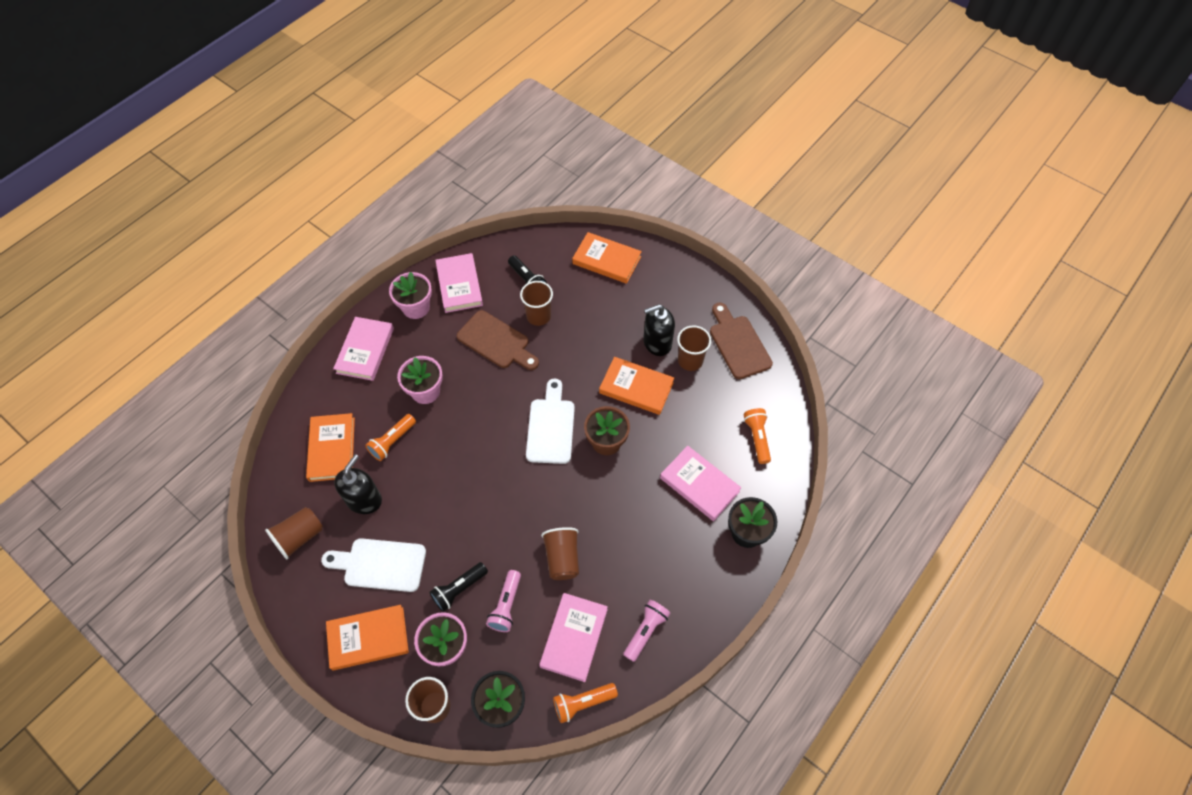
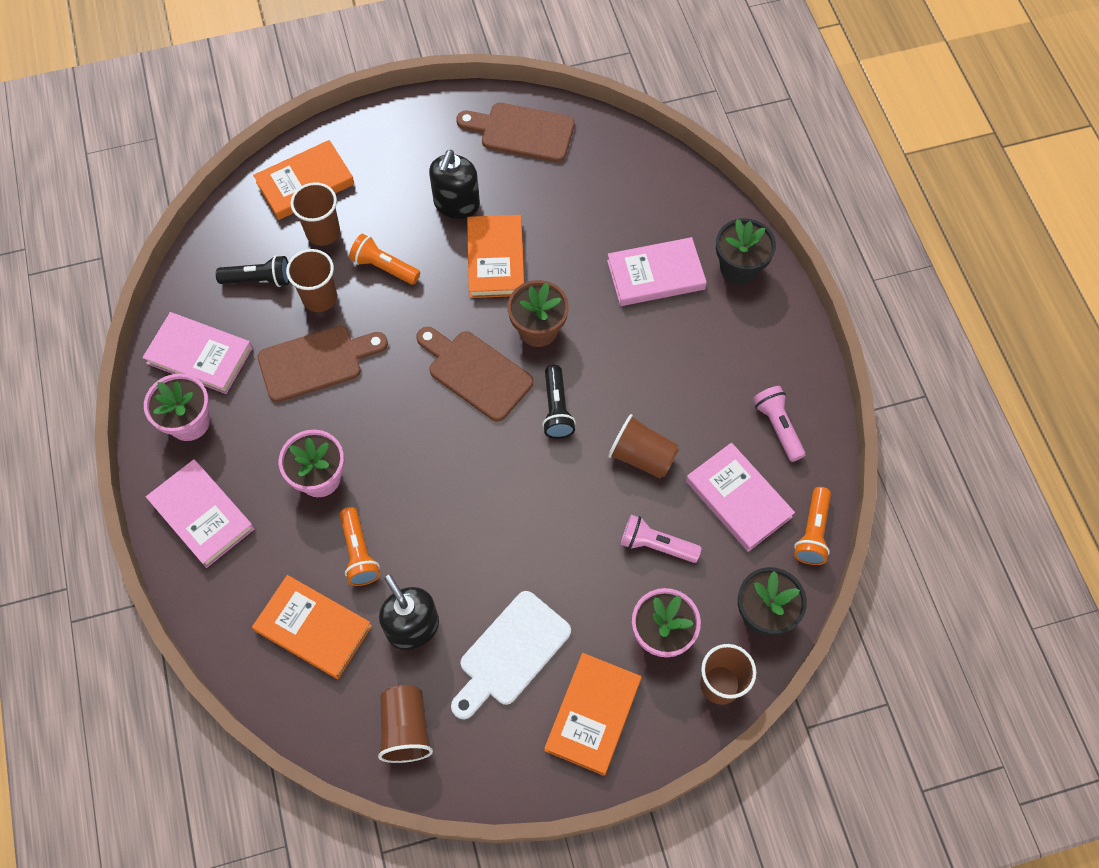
camera: 55 degrees left, 5 degrees up
black flashlight [429,562,488,612] -> black flashlight moved to [542,365,576,439]
pink flashlight [486,570,521,632] -> pink flashlight turned 150 degrees clockwise [621,515,701,563]
white cutting board [526,379,575,464] -> brown cutting board [416,327,533,422]
orange book [599,357,674,415] -> orange book turned 60 degrees counterclockwise [467,215,524,298]
brown cup [677,325,711,371] -> brown cup moved to [291,182,340,246]
orange flashlight [744,408,771,464] -> orange flashlight moved to [349,234,420,285]

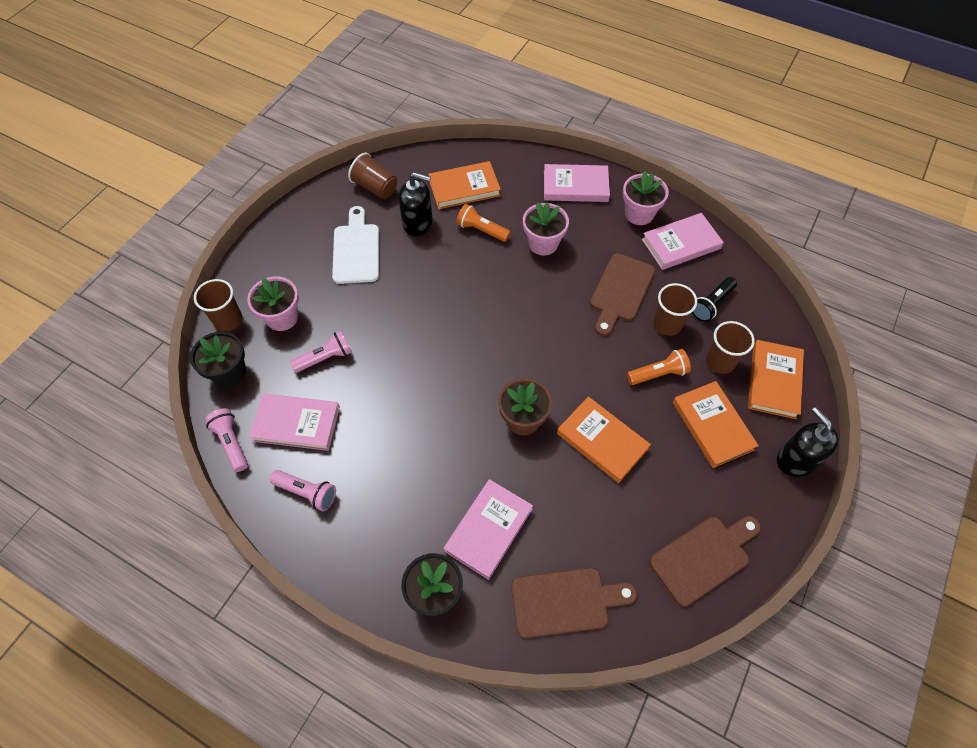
camera: 135 degrees right, 5 degrees down
brown cutting board [416,327,533,422] -> brown cutting board moved to [511,568,637,638]
black soap dispenser [429,150,480,219] -> black soap dispenser moved to [777,407,839,477]
black flashlight [542,365,576,439] -> none
orange book [544,653,642,776] -> orange book moved to [673,381,759,468]
brown cup [608,414,679,479] -> none
orange flashlight [794,487,831,565] -> pink flashlight [205,408,248,472]

